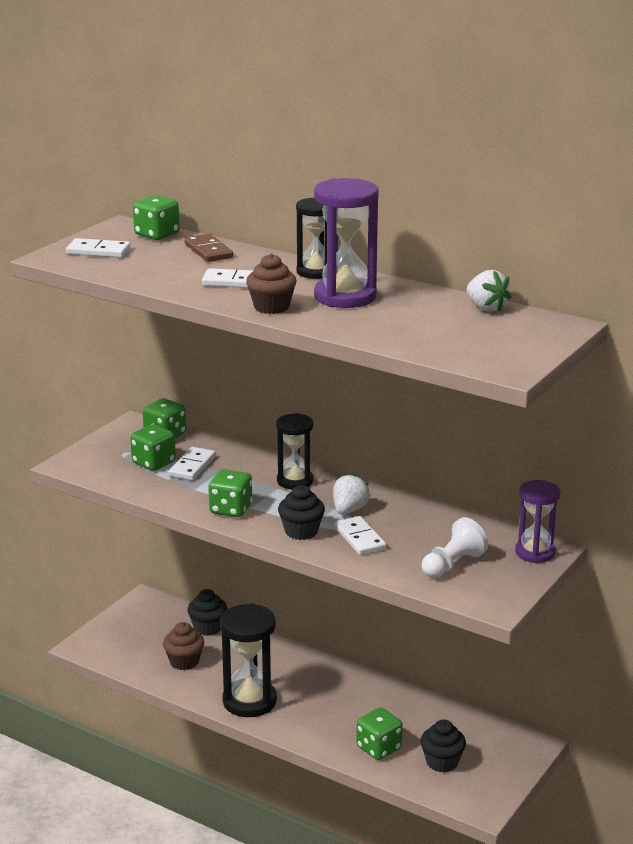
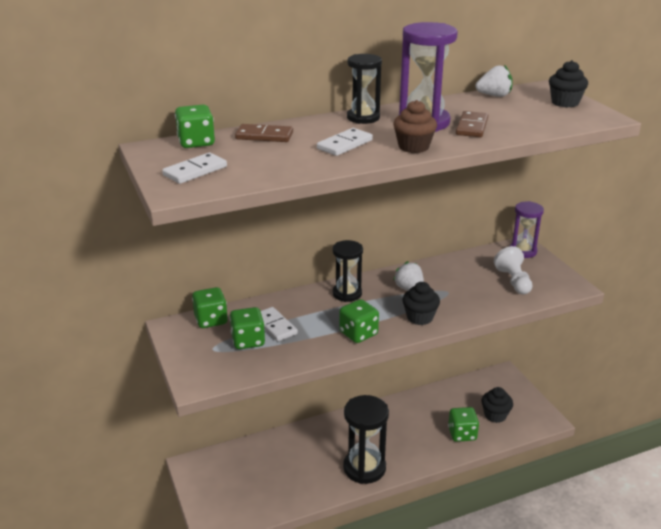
camera: 55 degrees left, 5 degrees up
brown cupcake [163,622,204,670] -> none
black cupcake [187,589,227,636] -> black cupcake moved to [549,60,588,108]
white domino [334,516,386,555] -> none
none -> brown domino [456,111,488,137]

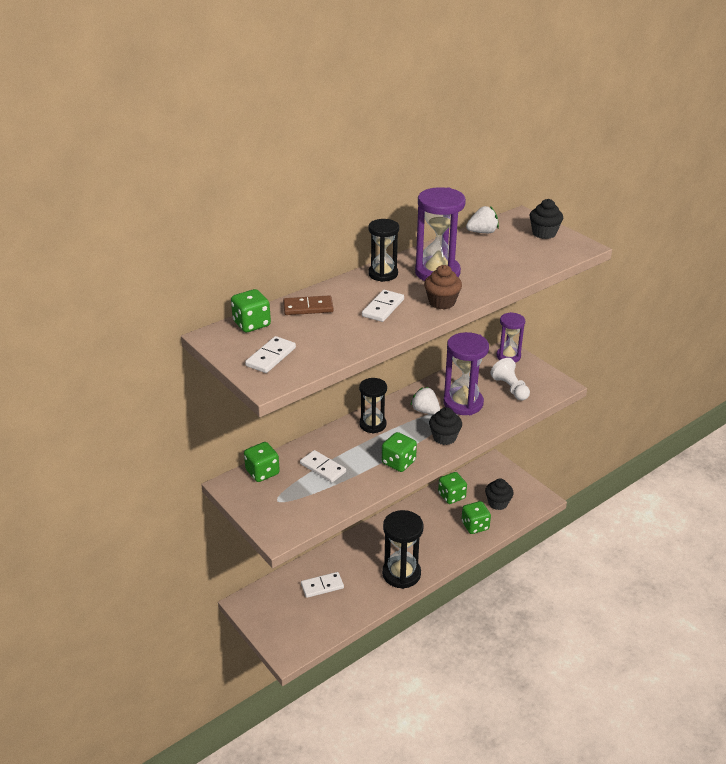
camera: 15 degrees left, 5 degrees up
green dice [230,307,265,349] -> green dice moved to [438,472,467,504]
brown domino [456,111,488,137] -> none
none -> white domino [301,572,344,598]
none -> purple hourglass [443,332,489,415]

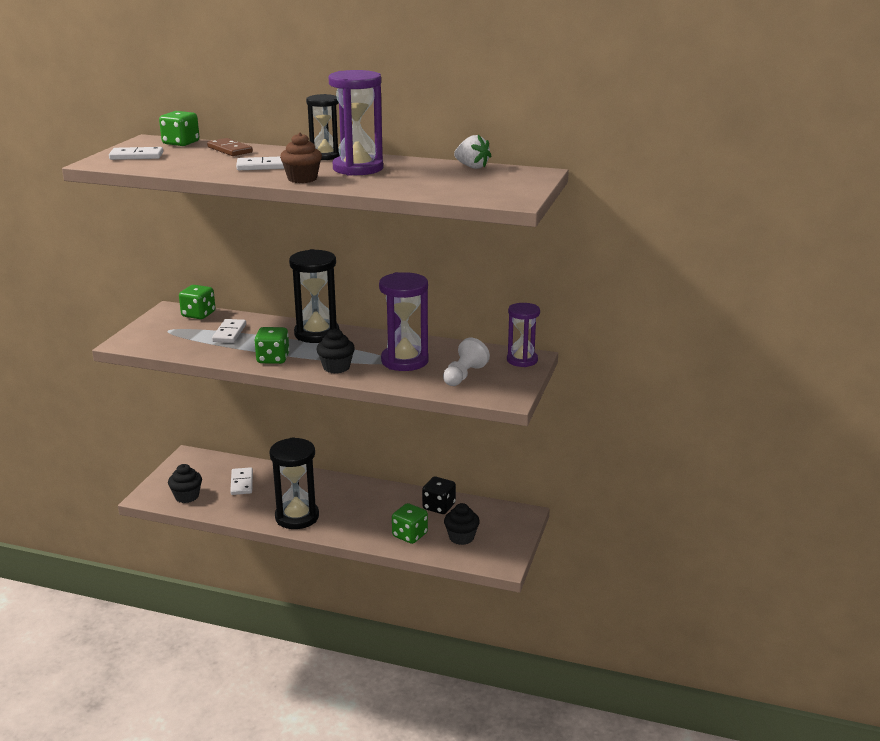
camera: 55 degrees right, 10 degrees down
white domino [301,572,344,598] -> white domino turned 45 degrees clockwise [230,467,253,495]
black hourglass [359,378,387,433] -> black hourglass [289,249,339,343], size x1.52
white strawberry [410,387,440,415] -> none
green dice [438,472,467,504] -> black dice [422,477,456,514]
black cupcake [530,199,563,239] -> black cupcake moved to [168,464,202,503]

